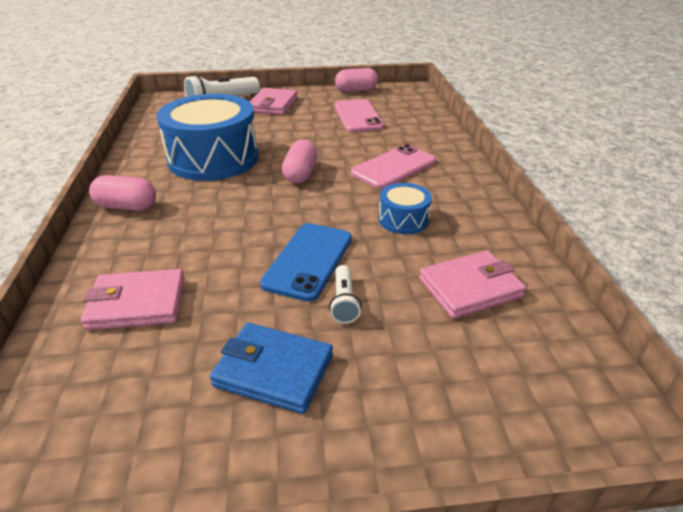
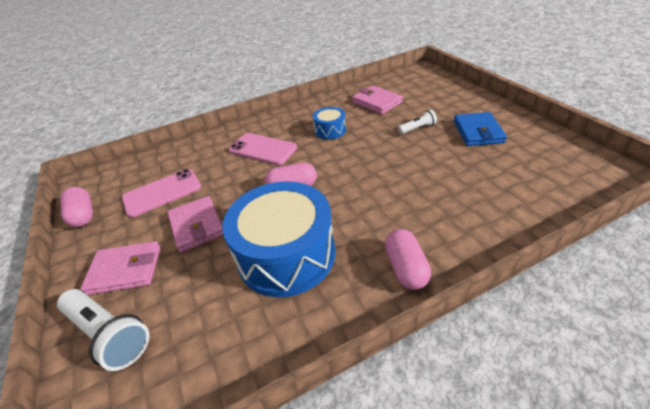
camera: 105 degrees left, 5 degrees up
pink wallet [81,269,185,330] -> pink wallet moved to [167,196,224,253]
blue phone [260,223,352,301] -> none

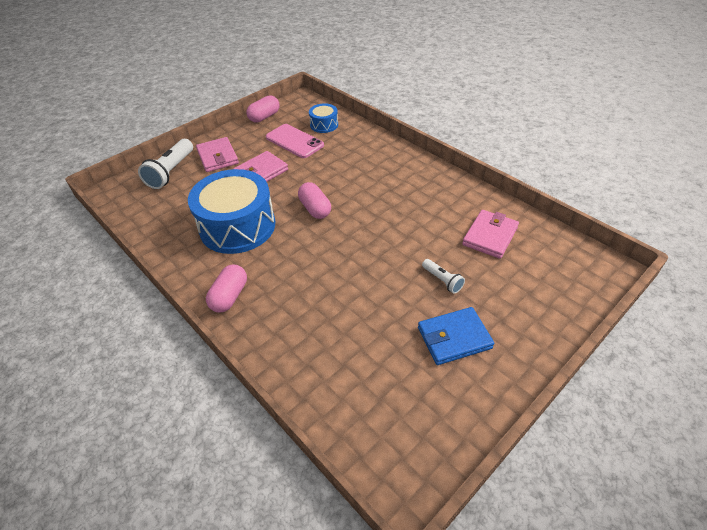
camera: 70 degrees right, 5 degrees up
pink phone [229,133,297,165] -> none
blue drum [313,107,346,139] -> blue drum moved to [309,103,338,133]
pink capsule [385,229,431,290] -> pink capsule turned 45 degrees counterclockwise [206,265,247,313]

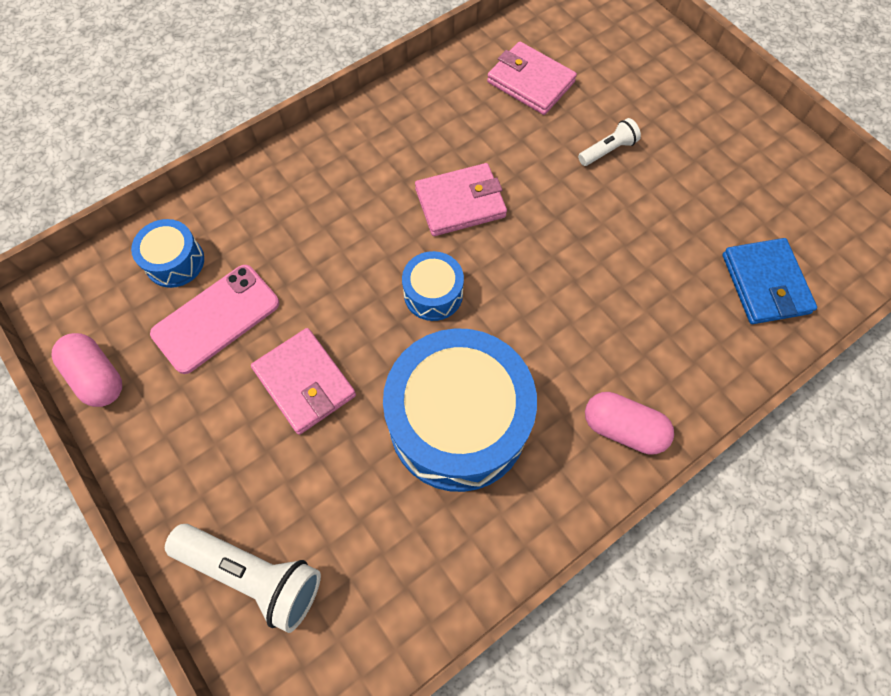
camera: 85 degrees left, 20 degrees up
pink wallet [196,137,239,172] -> pink wallet moved to [415,163,507,236]
pink capsule [298,182,331,219] -> blue drum [402,251,464,321]
blue wallet [418,307,494,365] -> blue wallet moved to [722,238,817,324]

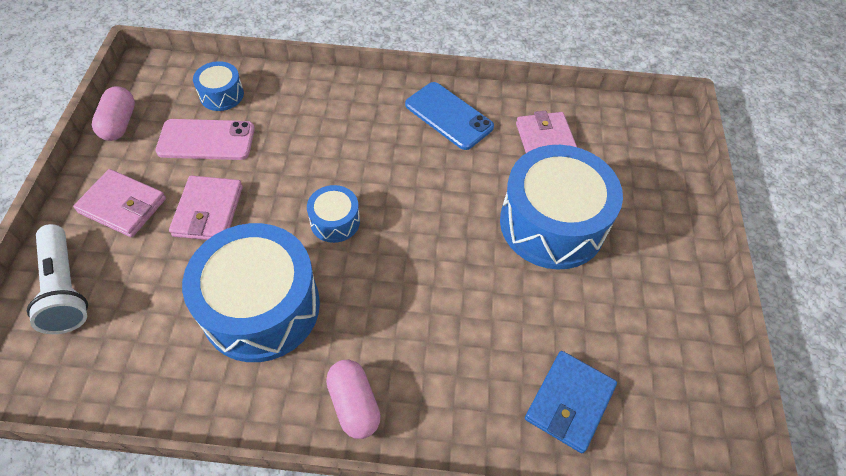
camera: 40 degrees right, 10 degrees down
pink wallet [415,163,507,236] -> pink wallet moved to [73,169,166,237]
white flashlight [578,118,641,166] -> blue drum [500,145,623,270]
none -> blue phone [405,82,494,150]

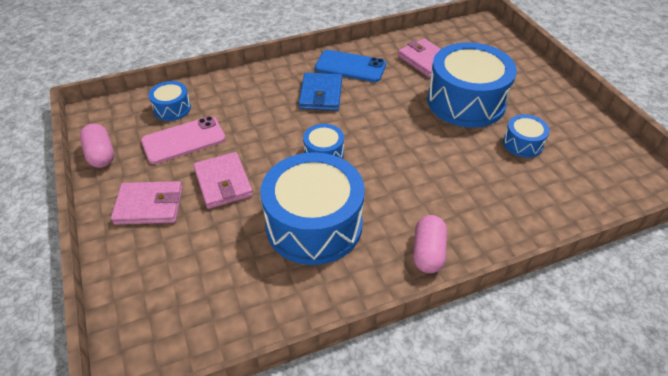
camera: 25 degrees left, 10 degrees down
white flashlight [27,224,88,334] -> none
pink capsule [326,360,381,439] -> pink capsule turned 60 degrees clockwise [413,215,447,273]
blue wallet [525,351,617,453] -> blue wallet moved to [299,73,342,111]
none -> blue drum [503,114,550,158]

